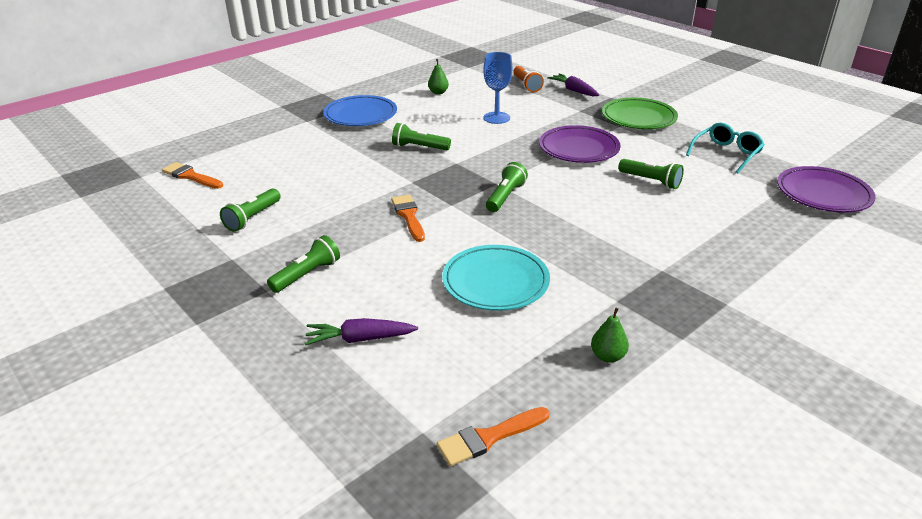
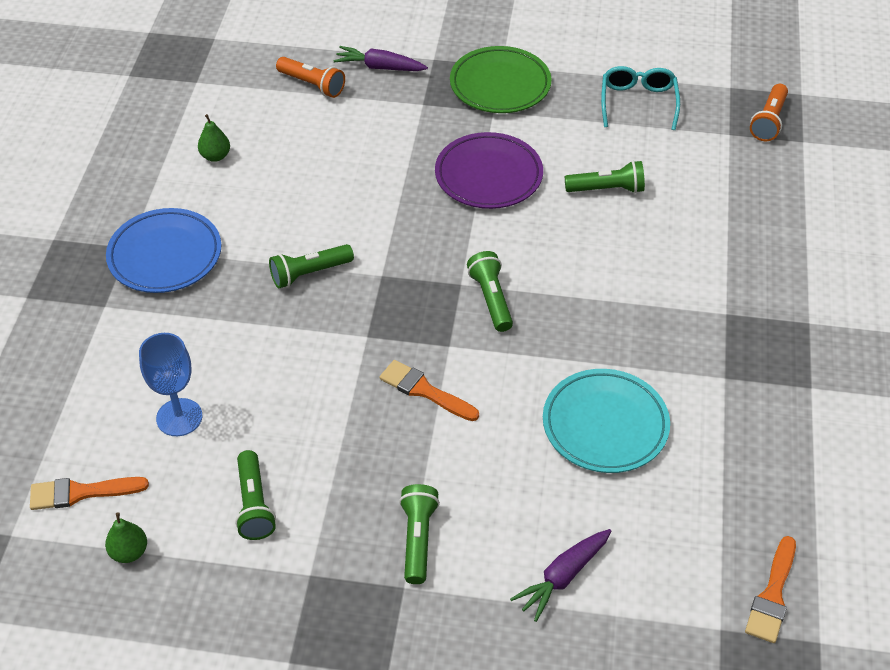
camera: 40 degrees left, 15 degrees up
blue goblet [483,52,512,124] -> blue goblet moved to [139,333,202,436]
green pear [591,308,629,363] -> green pear moved to [105,512,147,563]
purple plate [777,166,876,213] -> orange flashlight [750,84,788,141]

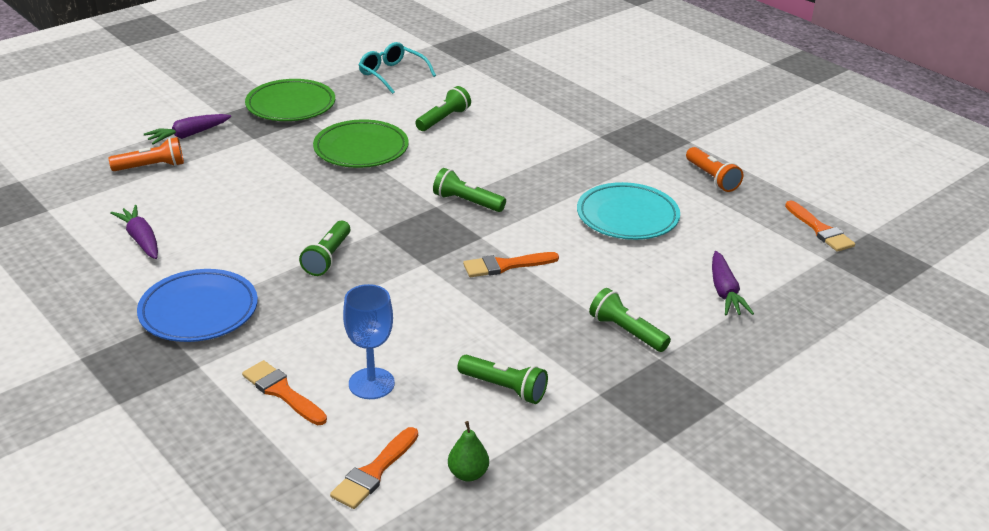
camera: 50 degrees left, 15 degrees down
green pear [198,114,230,162] -> purple carrot [110,205,158,259]
purple plate [435,132,543,209] -> green plate [313,119,409,168]
orange flashlight [750,84,788,141] -> orange flashlight moved to [686,147,743,192]
none -> orange brush [242,360,327,425]

